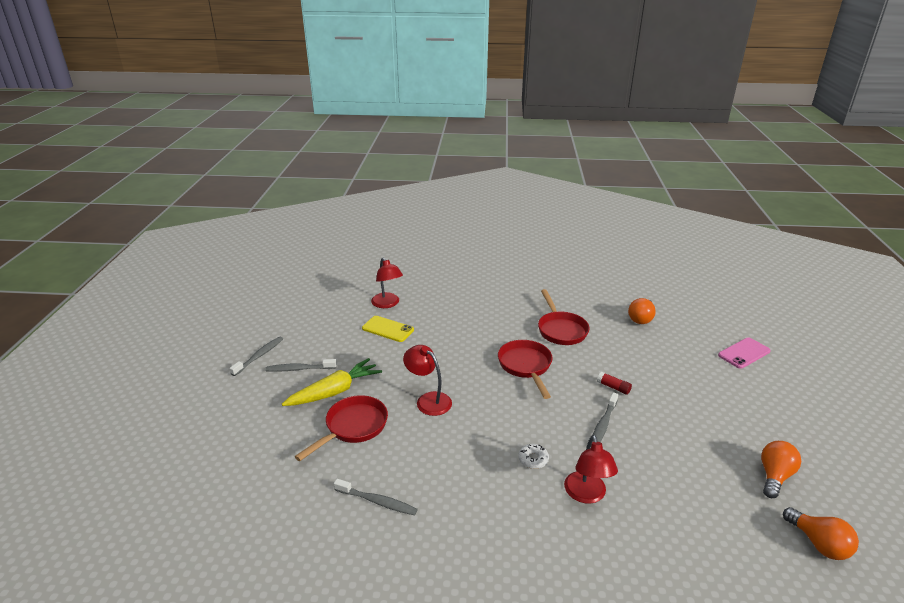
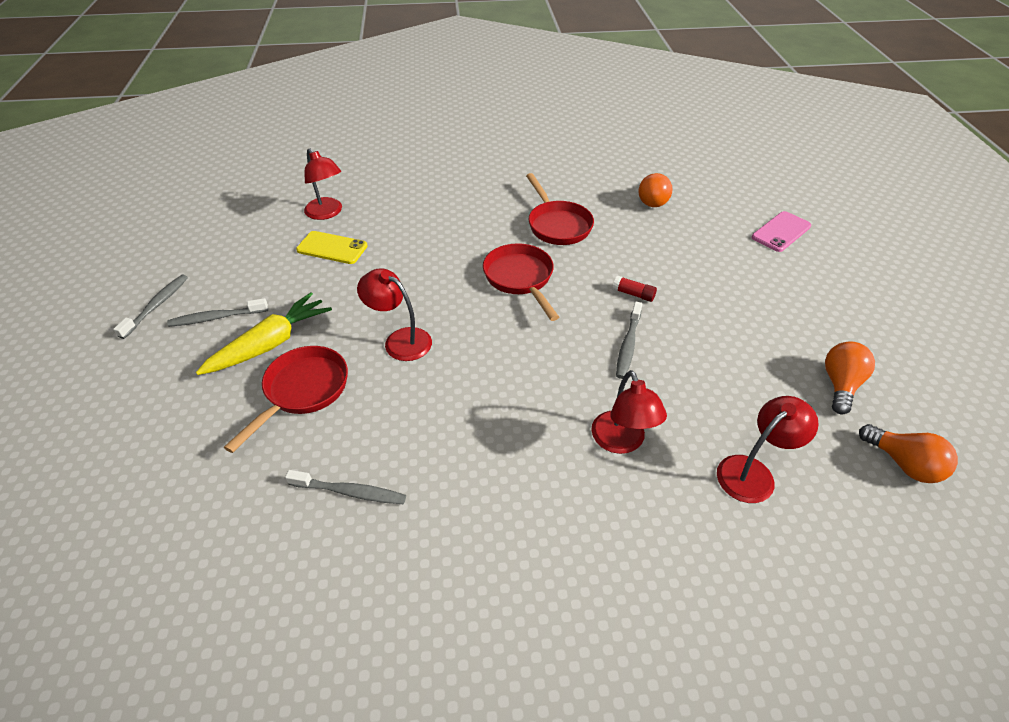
camera: 10 degrees left, 15 degrees up
white donut [518,444,549,469] -> none
none -> red lamp [717,396,819,503]

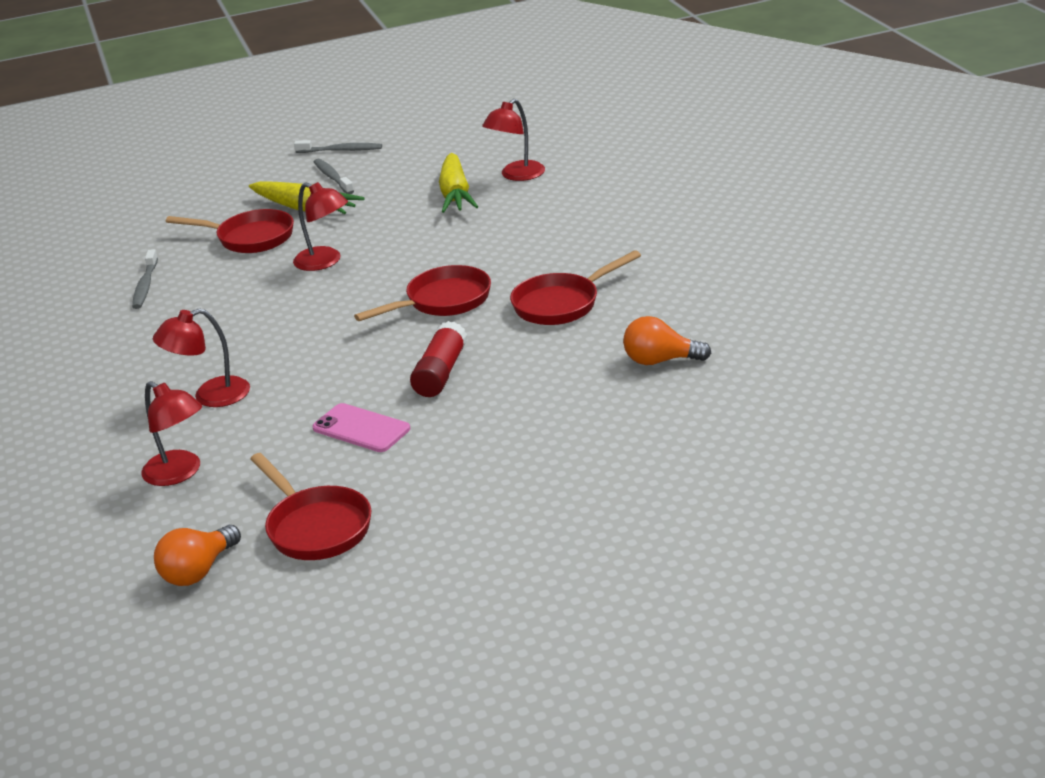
camera: 80 degrees right, 15 degrees down
yellow phone [296,231,368,264] -> yellow carrot [439,153,478,213]
red lamp [357,268,432,361] -> red lamp turned 105 degrees clockwise [293,182,348,271]
red glue stick [612,275,657,302] -> red glue stick [410,321,467,397], size x1.77
grey toothbrush [616,302,642,379] -> none
pink phone [752,211,811,252] -> pink phone moved to [312,403,410,452]
orange light bulb [825,341,875,414] -> red pan [250,453,371,560]

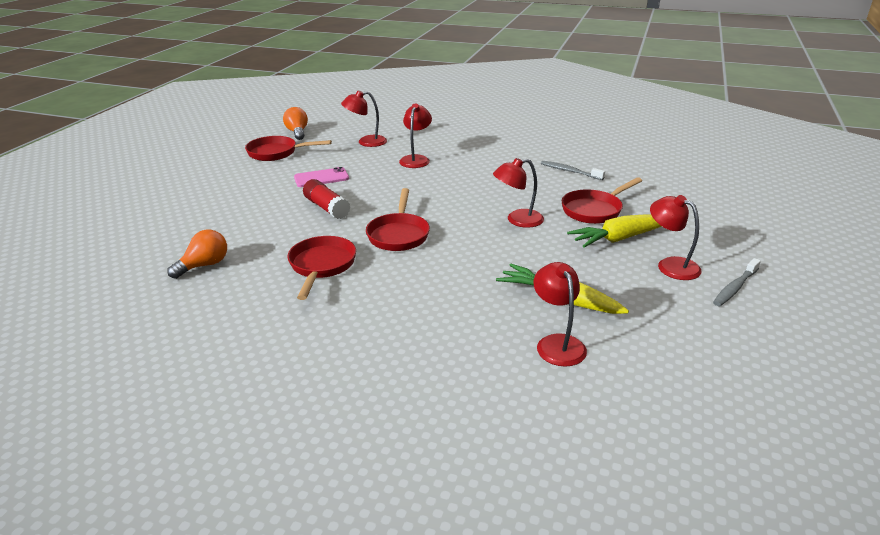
camera: 125 degrees right, 0 degrees up
grey toothbrush [314,159,354,194] -> red lamp [650,195,702,280]

